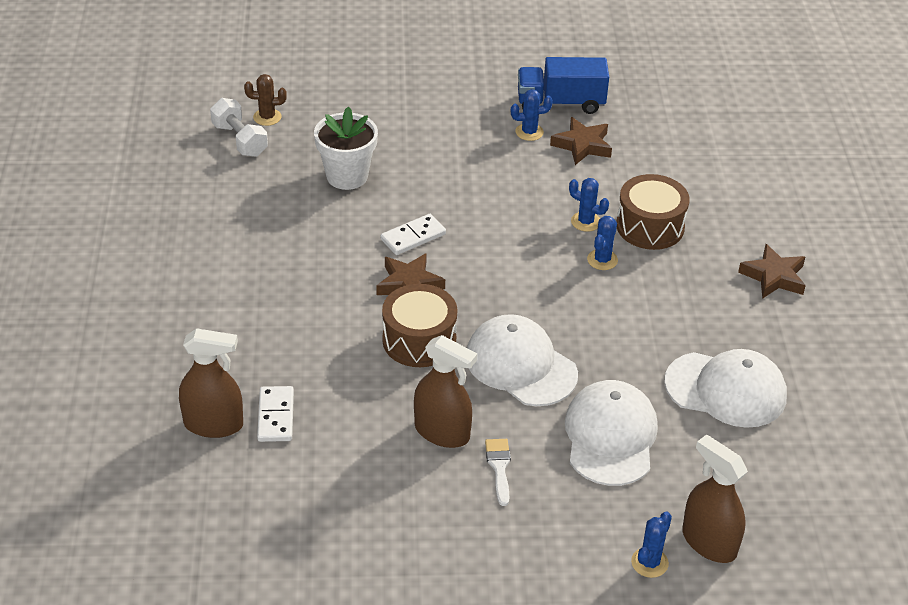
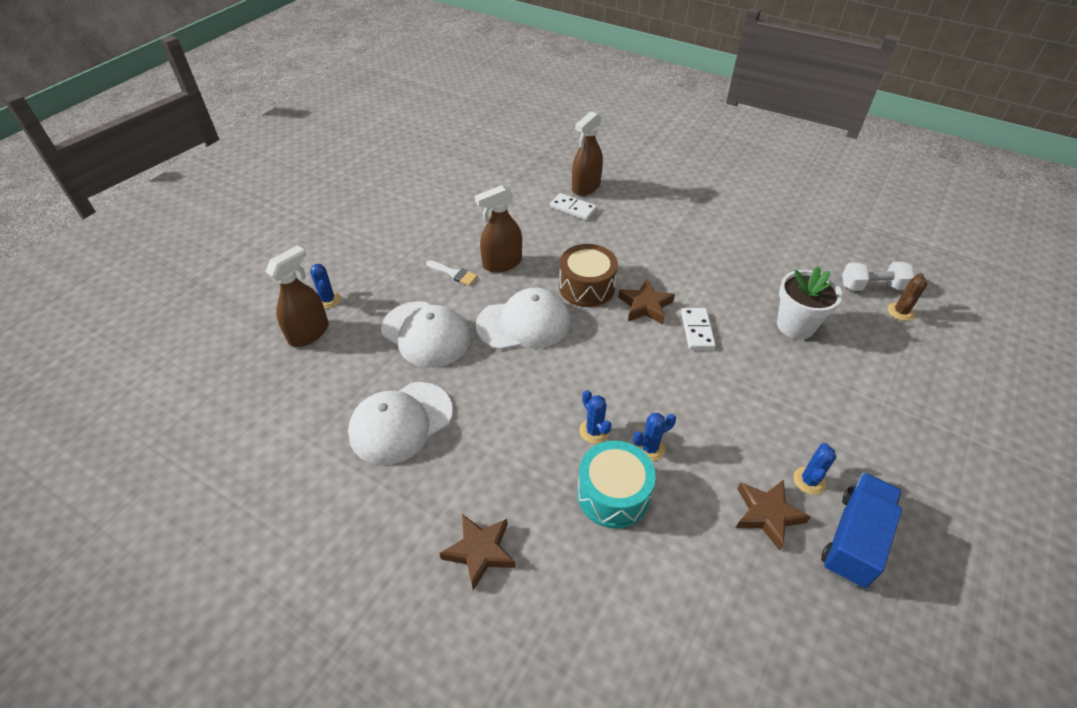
camera: 125 degrees right, 5 degrees up
brown drum [616,174,690,250] -> turquoise drum [577,440,656,529]
brown spray bottle [682,434,748,563] -> brown spray bottle turned 45 degrees counterclockwise [265,245,328,347]

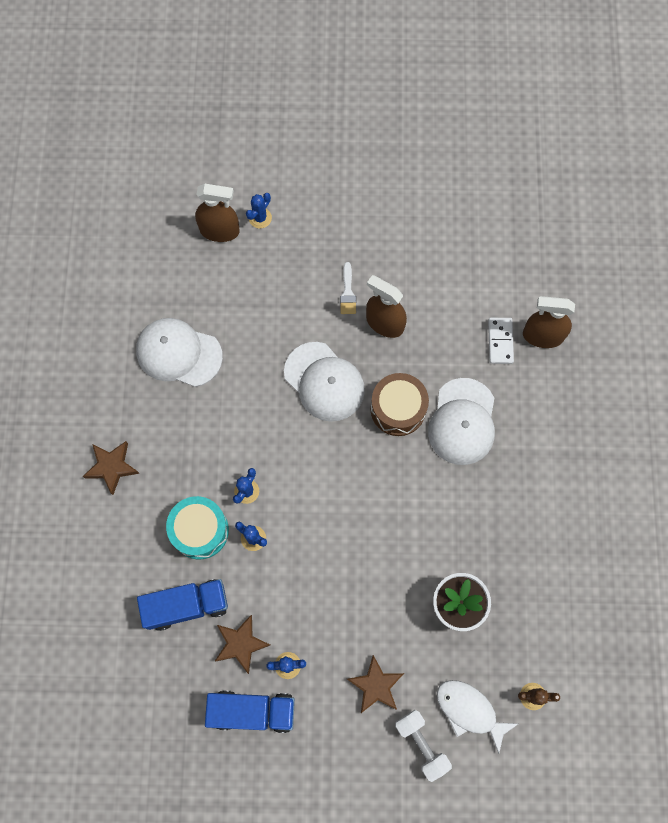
camera: 60 degrees right, 25 degrees up
white cap [381,301,471,368] -> white cap moved to [428,378,495,465]
brown star [618,279,675,324] -> brown star moved to [347,655,404,713]
white domino [681,308,716,349] -> none
white dumbbell [842,262,914,291] -> white dumbbell moved to [395,710,452,782]
none -> blue truck [137,579,228,631]
none -> white fish [437,680,518,754]

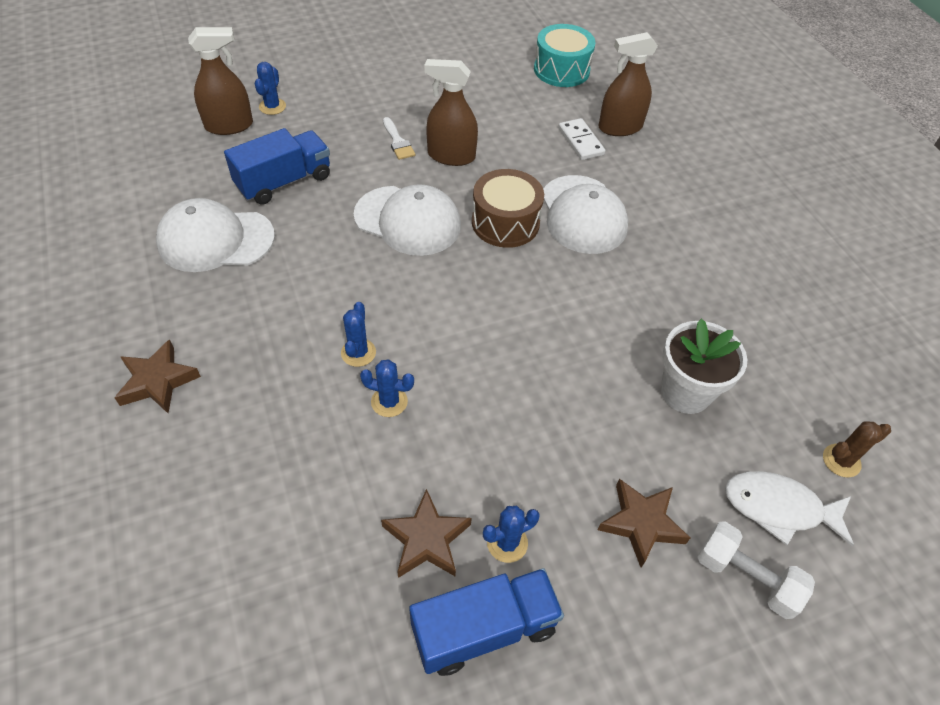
camera: 25 degrees left, 20 degrees down
blue truck [137,579,228,631] -> blue truck moved to [224,128,330,205]
turquoise drum [166,496,229,559] -> turquoise drum moved to [534,24,596,87]

